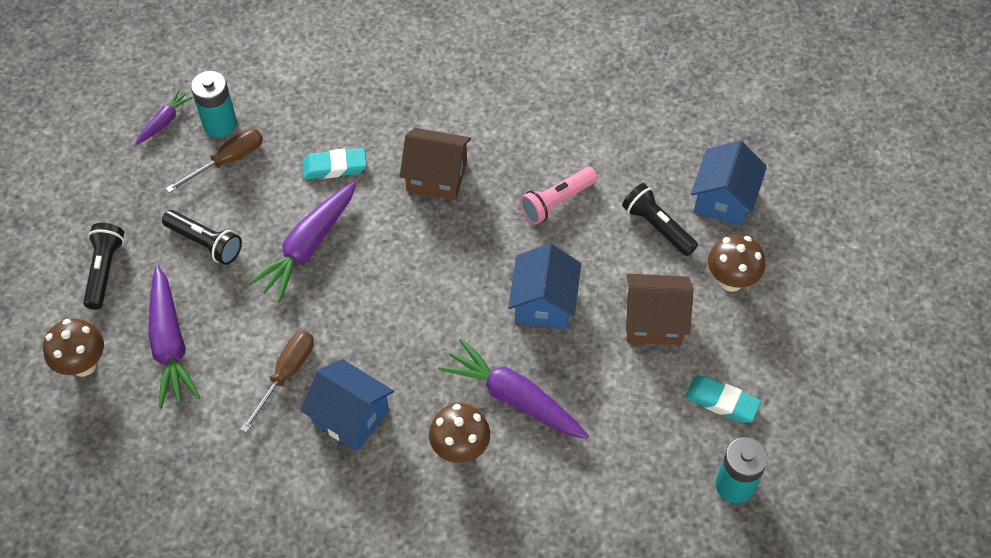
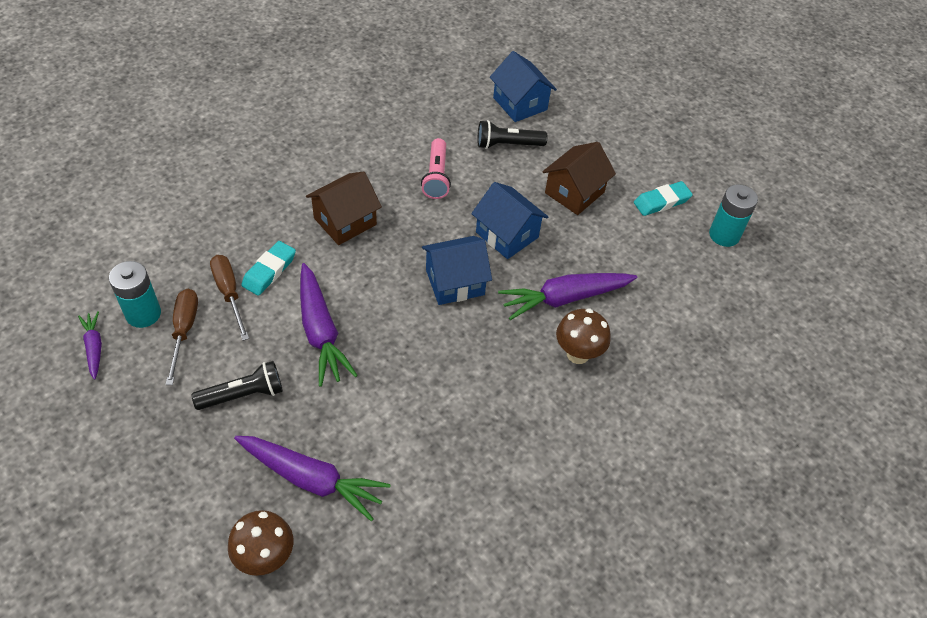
camera: 55 degrees left, 5 degrees down
black flashlight [83,223,124,310] -> none
brown screwdriver [240,331,314,433] -> brown screwdriver moved to [210,255,249,341]
blue house [300,359,394,451] -> blue house moved to [422,236,492,305]
brown mushroom [708,234,765,292] -> none

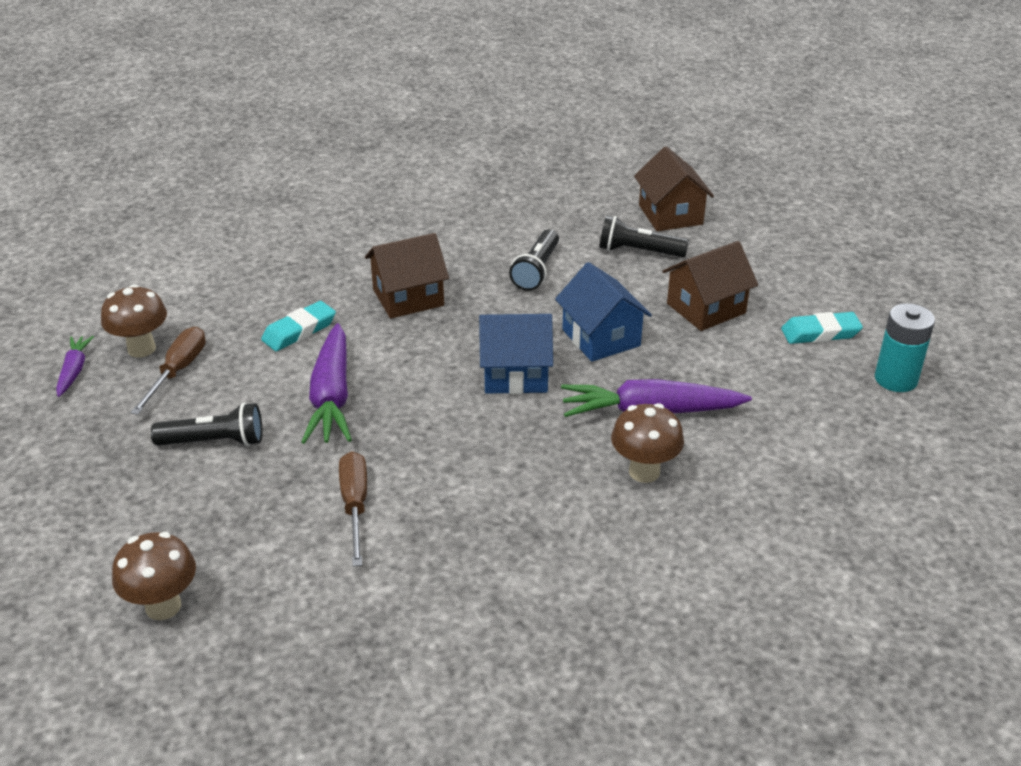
camera: 20 degrees right, 15 degrees down
turquoise battery [109,261,161,328] -> brown mushroom [101,284,167,357]
brown screwdriver [210,255,249,341] -> brown screwdriver moved to [339,451,367,567]
purple carrot [234,436,391,521] -> none
pink flashlight [421,138,451,199] -> black flashlight [509,229,559,291]
blue house [490,51,557,122] -> brown house [634,146,714,231]

